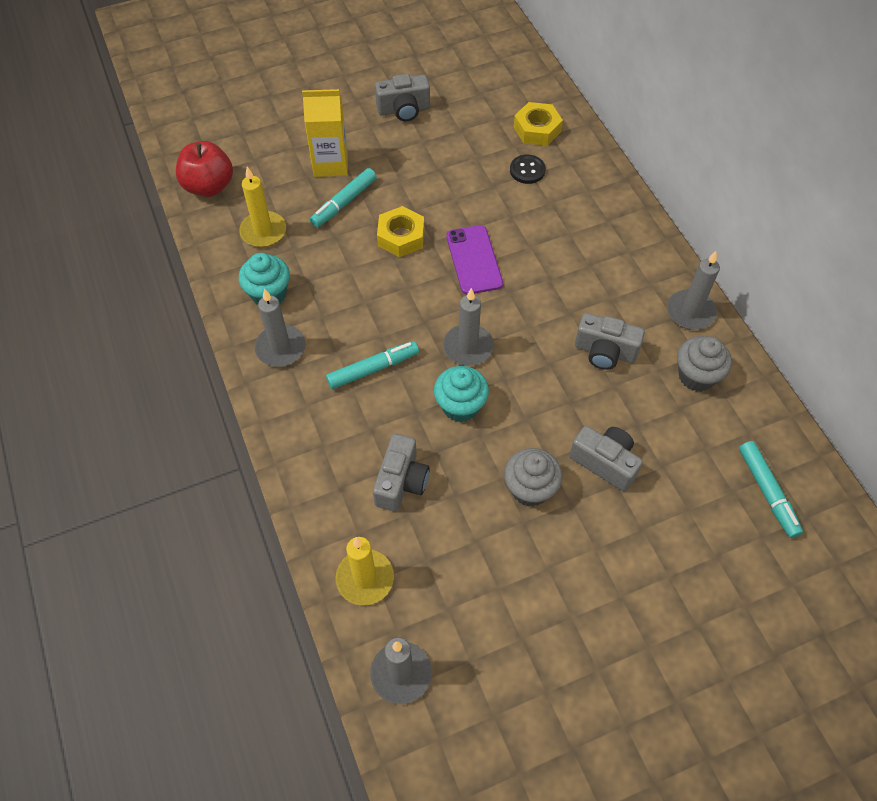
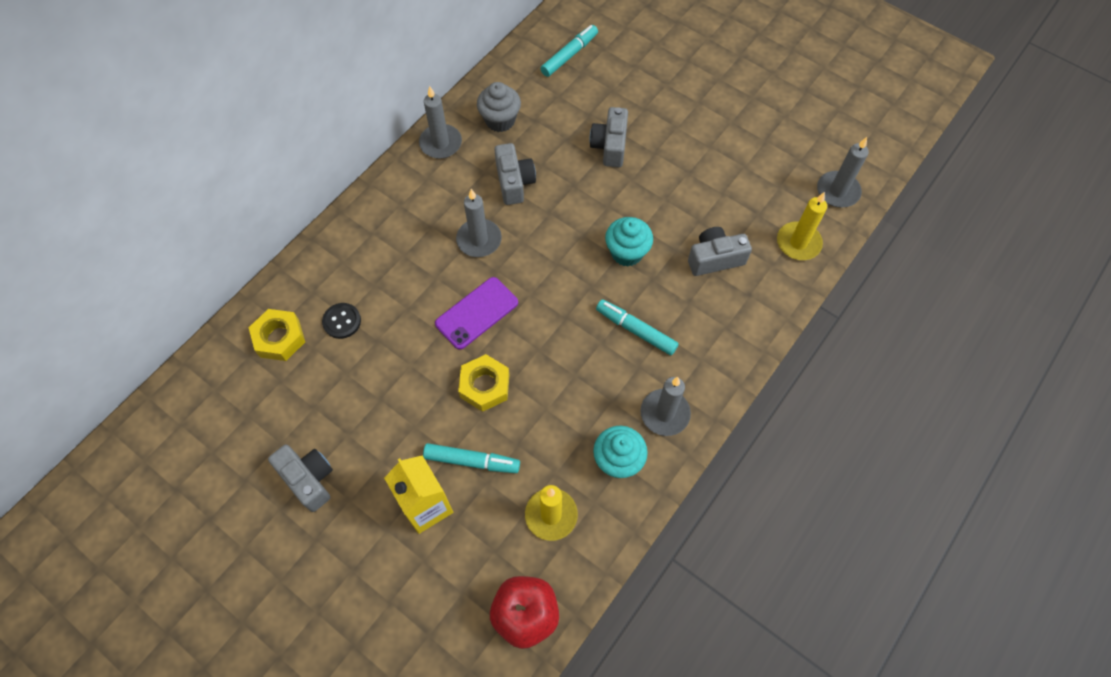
camera: 120 degrees left, 5 degrees up
grey candle [443,288,494,366] -> grey candle moved to [456,189,502,257]
grey cupcake [504,448,562,507] -> none

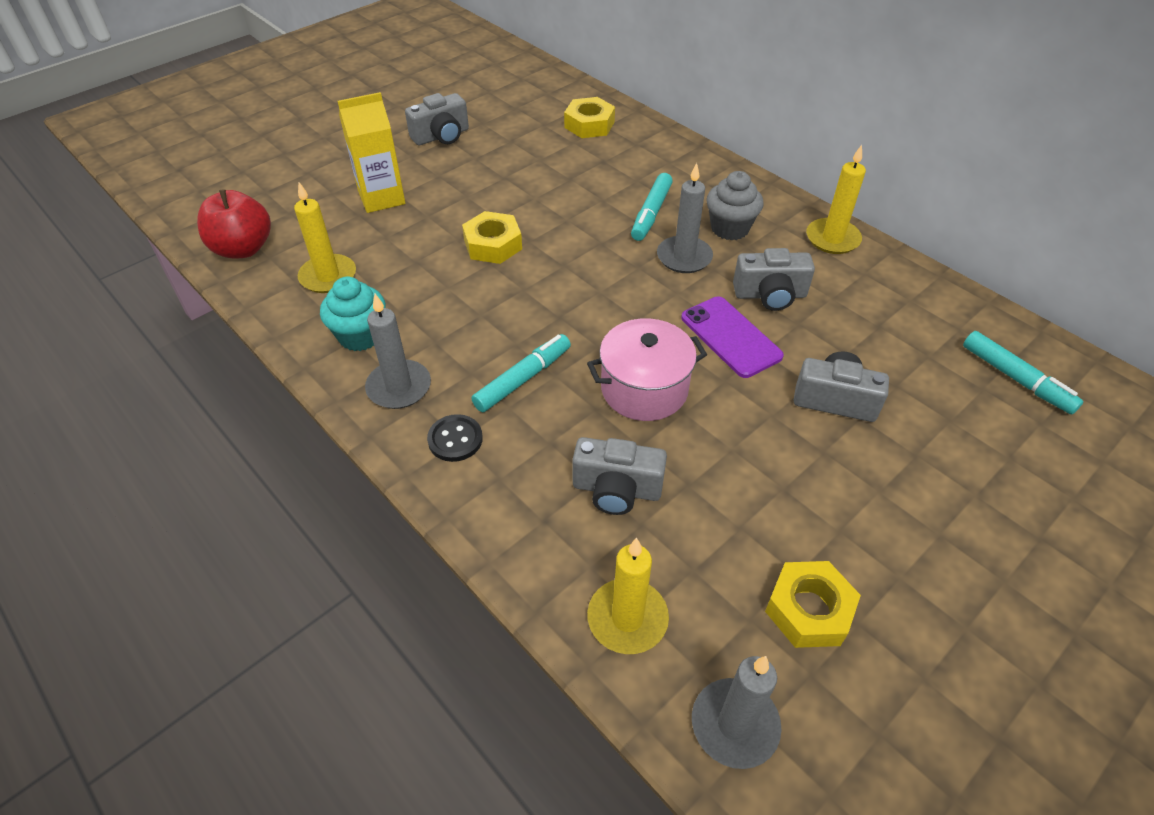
camera: 100 degrees right, 15 degrees down
black button [322,303,361,339] -> black button moved to [427,414,483,462]
grey candle [419,86,462,159] -> yellow candle [806,145,866,254]
turquoise marker [423,443,520,473] -> turquoise marker moved to [631,173,673,241]
purple phone [435,277,518,350] -> purple phone moved to [681,296,784,378]
grey cupcake [477,82,521,132] -> grey cupcake moved to [706,171,764,240]
turquoise cupcake [605,217,653,266] -> pink pot [587,318,707,421]
grey camera [688,227,752,276] -> grey camera turned 105 degrees clockwise [572,437,667,515]
none -> yellow nut [765,561,861,648]

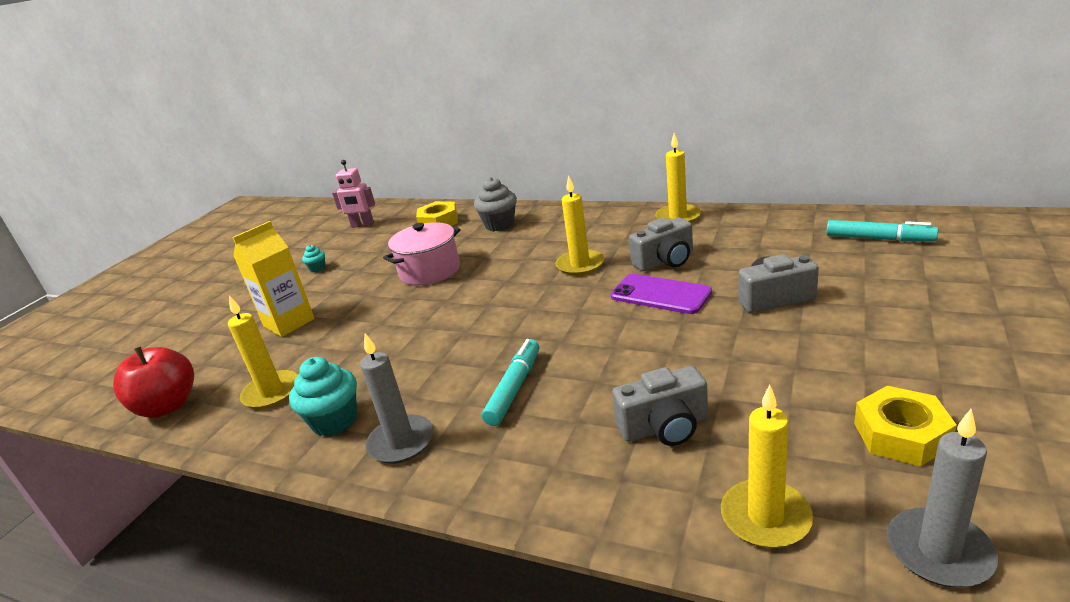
camera: 20 degrees left, 20 degrees down
grey camera [405,93,469,145] -> turquoise cupcake [302,245,325,272]
black button [427,414,483,462] -> none
yellow nut [462,211,522,264] -> none
pink pot [587,318,707,421] -> pink pot moved to [383,222,461,286]
turquoise marker [631,173,673,241] -> none
grey candle [657,163,713,273] -> yellow candle [555,175,604,276]
grey cupcake [706,171,764,240] -> grey cupcake moved to [474,177,517,231]
none -> pink robot [332,160,375,228]

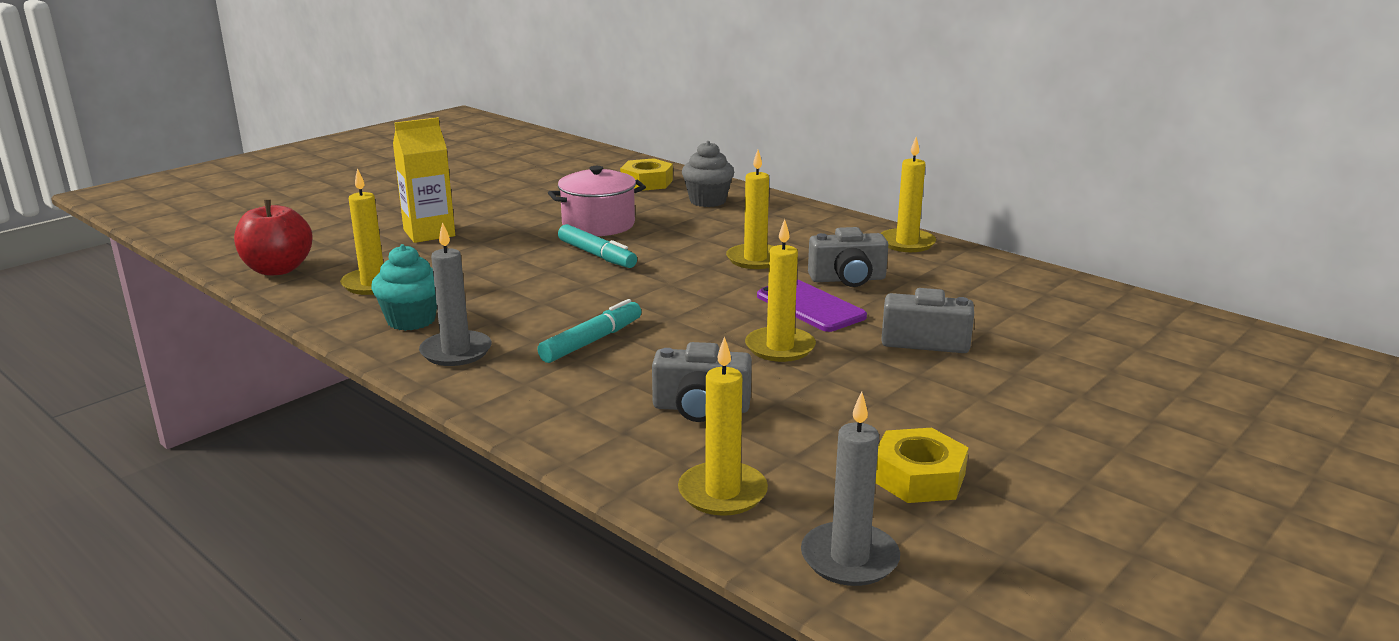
camera: 15 degrees right, 5 degrees down
turquoise cupcake [302,245,325,272] -> none
pink robot [332,160,375,228] -> none
turquoise marker [826,220,938,242] -> turquoise marker moved to [558,224,637,268]
none -> yellow candle [745,219,816,362]

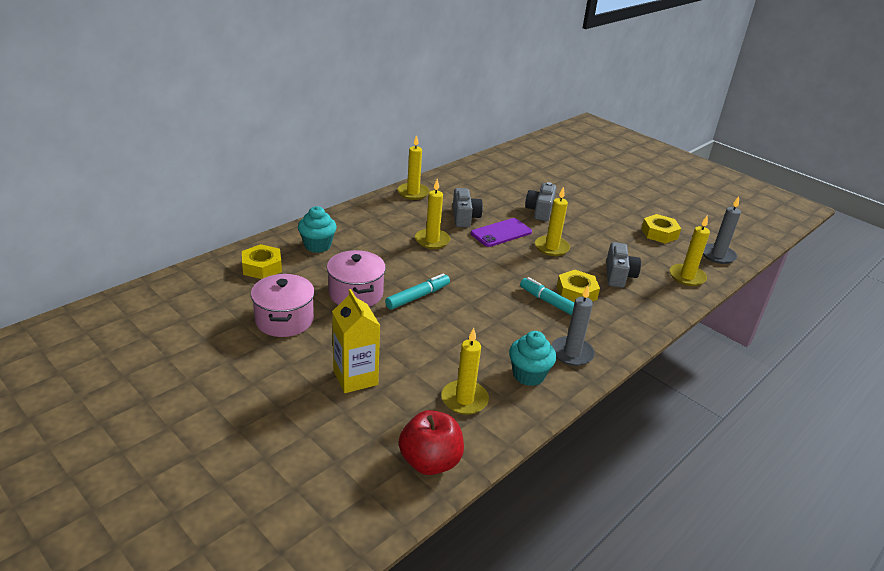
camera: 90 degrees left, 10 degrees up
grey cupcake [682,141,734,207] -> turquoise cupcake [298,206,337,253]
none -> pink pot [251,274,315,337]
none -> yellow nut [557,270,600,303]

